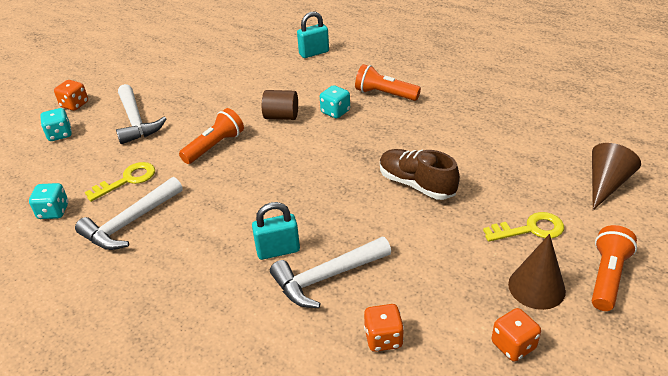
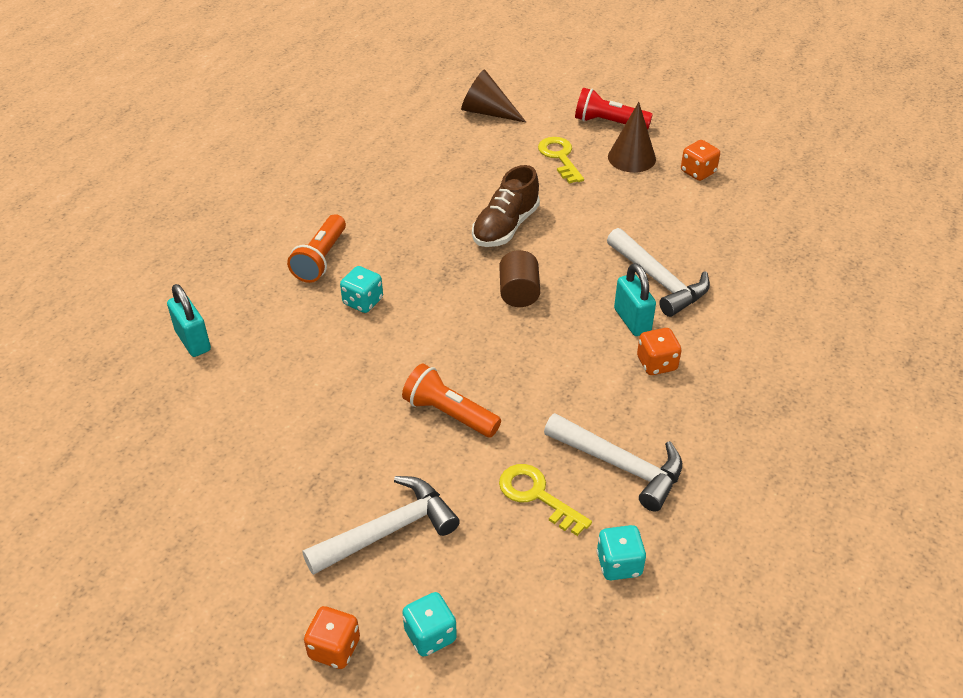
camera: 100 degrees left, 5 degrees up
brown cylinder [262,90,298,120] -> brown cylinder moved to [499,250,540,307]
orange dice [364,304,404,352] -> orange dice moved to [637,328,682,375]
orange flashlight [592,225,637,311] -> red flashlight [575,88,653,129]

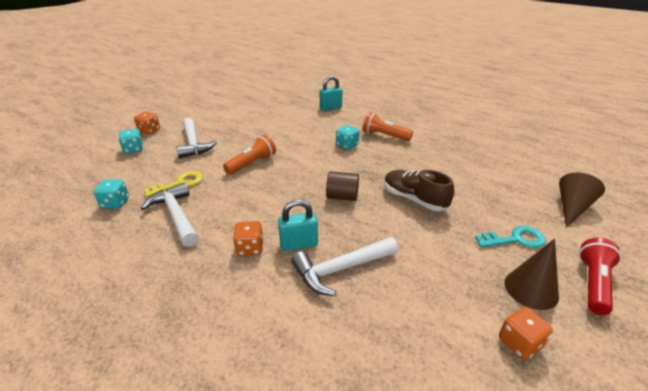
camera: 100 degrees right, 10 degrees down
yellow key [538,137,584,183] -> turquoise key [475,226,546,248]
white hammer [544,413,682,512] -> white hammer turned 105 degrees clockwise [141,182,199,247]

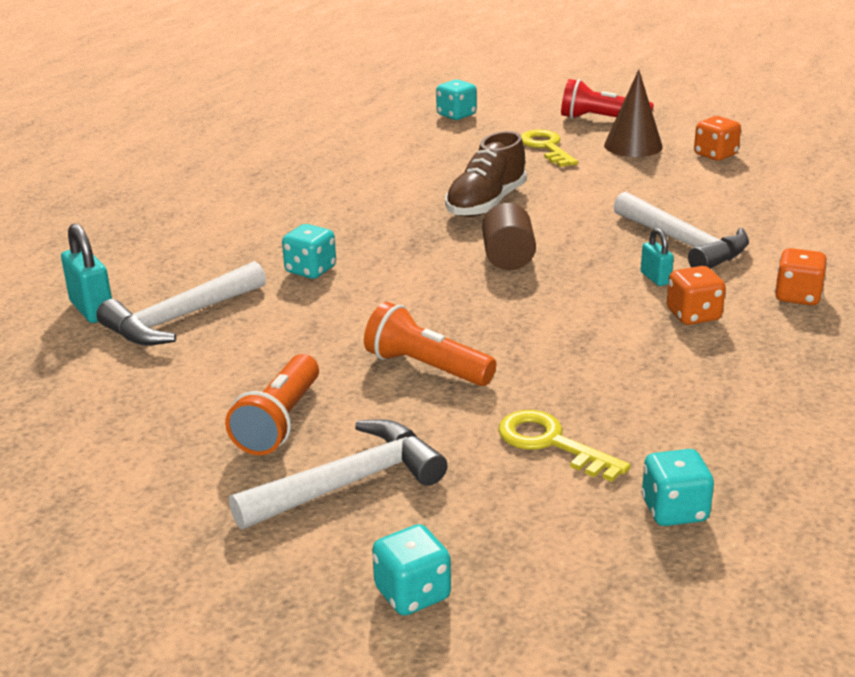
camera: 100 degrees left, 5 degrees down
orange dice [134,112,160,134] -> orange dice moved to [774,248,828,305]
white hammer [141,182,199,247] -> white hammer moved to [96,261,266,346]
turquoise padlock [278,200,318,251] -> turquoise padlock [641,228,674,286], size x0.60
orange flashlight [363,112,413,141] -> orange flashlight moved to [225,354,319,455]
turquoise key [475,226,546,248] -> yellow key [521,130,578,167]
brown cone [559,173,605,227] -> turquoise dice [436,79,477,120]

